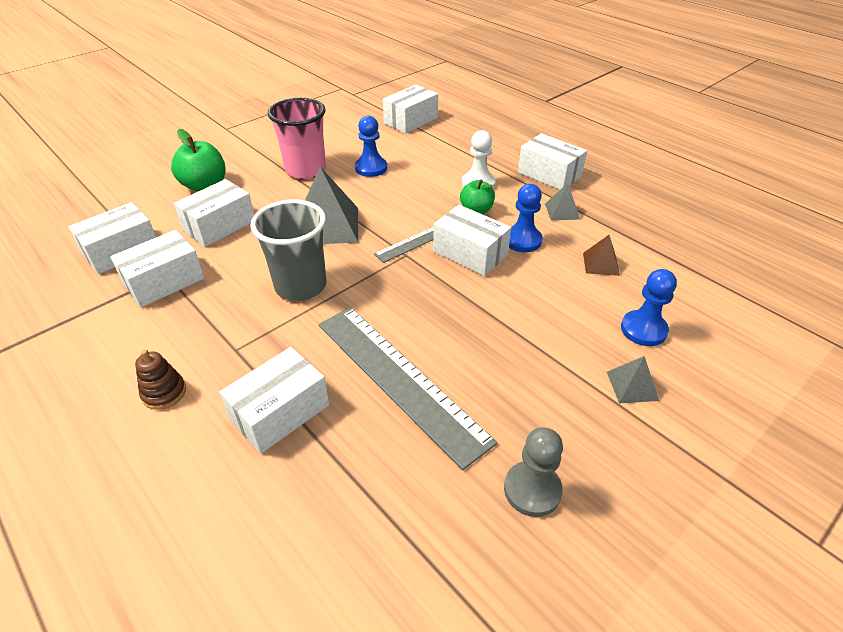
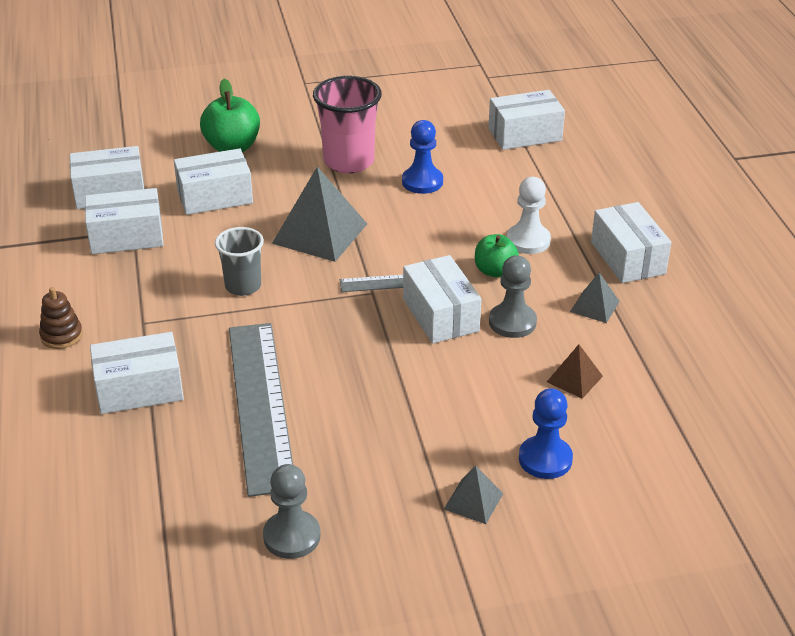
camera: 30 degrees right, 5 degrees down
grey cup [250,199,326,301] -> grey cup [215,227,264,296], size x0.63
blue pawn [509,184,543,252] -> grey pawn [489,255,537,338]

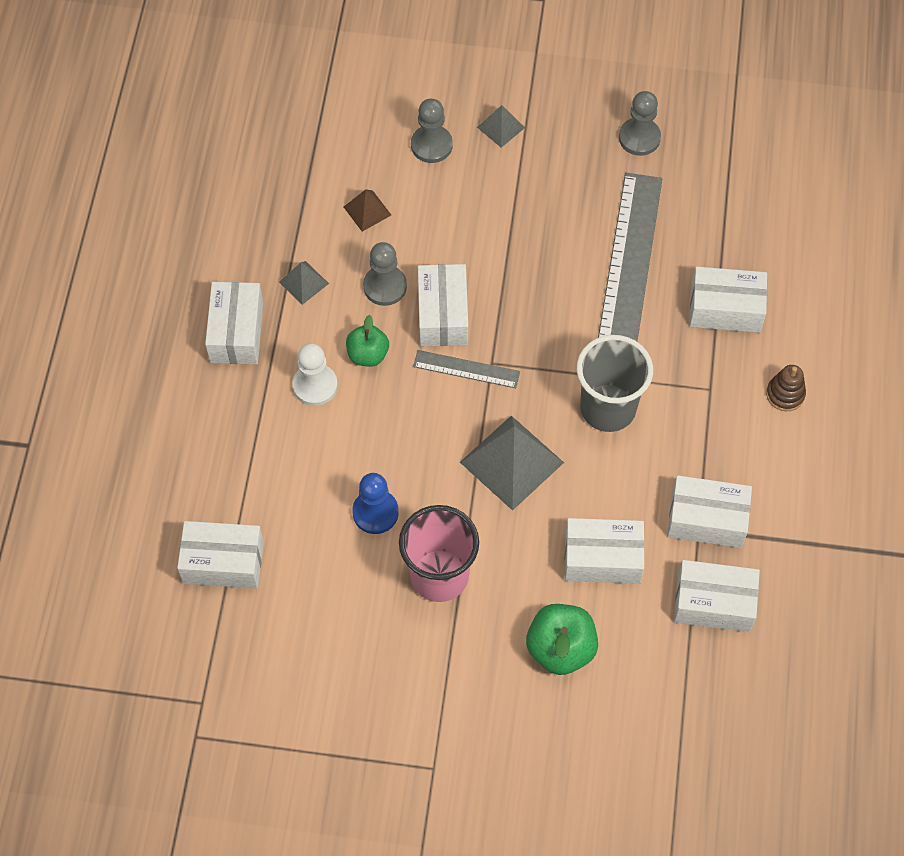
camera: 160 degrees left, 25 degrees up
grey cup [215,227,264,296] -> grey cup [576,335,653,432], size x1.59
blue pawn [519,388,573,479] -> grey pawn [411,99,453,163]

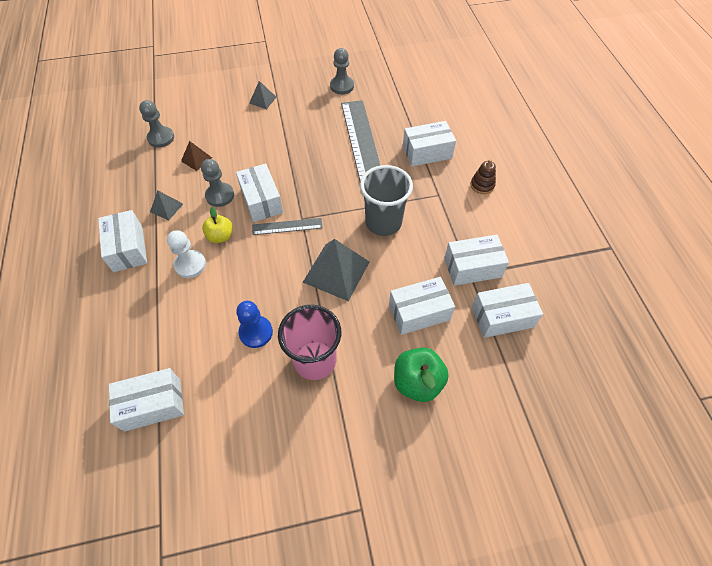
camera: 20 degrees left, 5 degrees down
green apple [346,315,389,367] -> yellow apple [202,207,233,243]
grey pawn [411,99,453,163] -> grey pawn moved to [139,100,174,148]

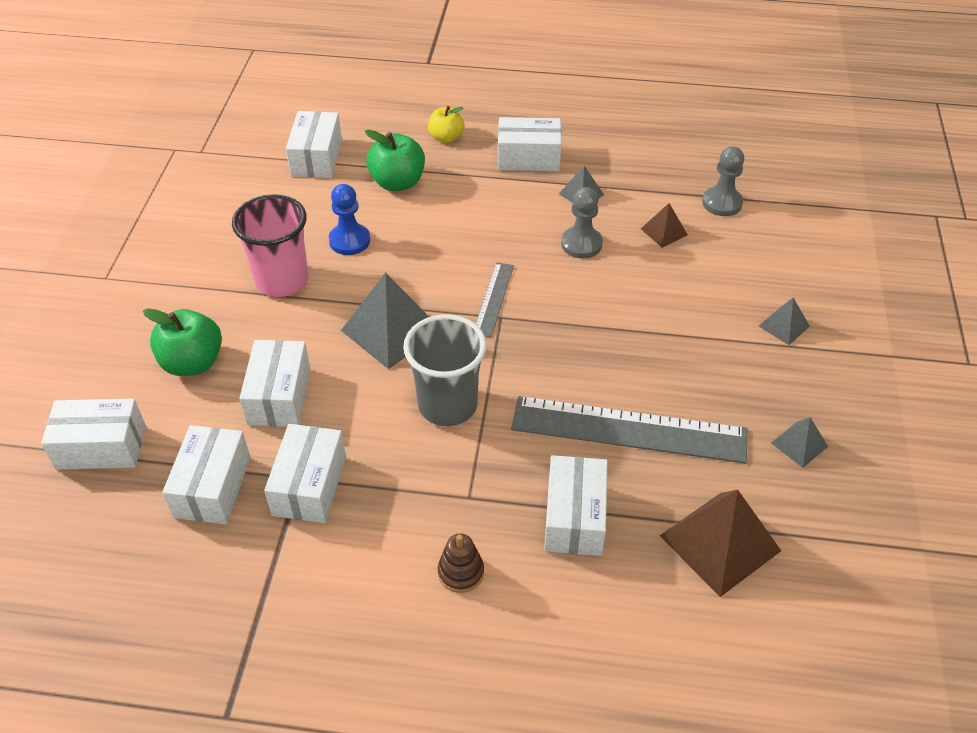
camera: 110 degrees right, 10 degrees down
white pawn [167,230,206,278] -> none
yellow apple [202,207,233,243] -> yellow apple moved to [428,106,465,143]
white box [236,163,283,222] -> white box moved to [41,398,146,470]
grey pawn [330,48,354,94] -> grey pyramid [771,417,828,468]
none -> green apple [365,130,425,191]
none -> brown pyramid [660,489,781,597]

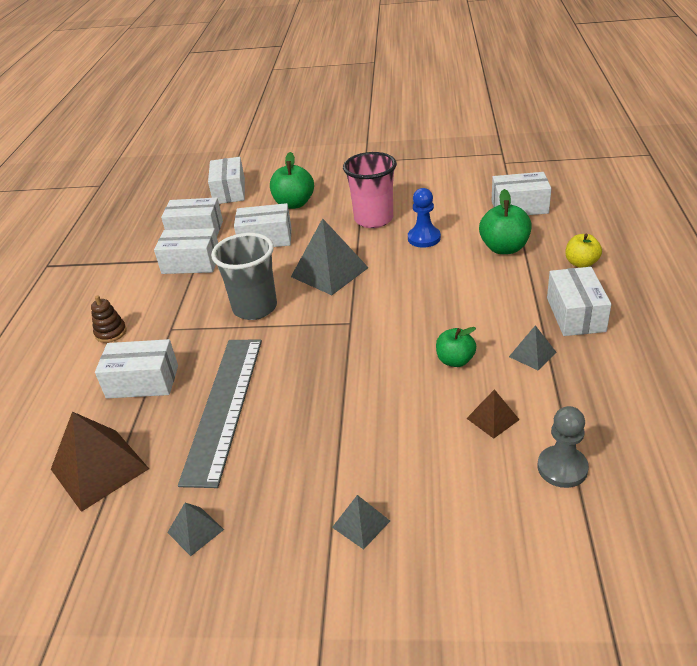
camera: 90 degrees right, 10 degrees down
grey ruler [476,262,514,337] -> none
grey pawn [561,187,603,258] -> green apple [436,327,476,367]

